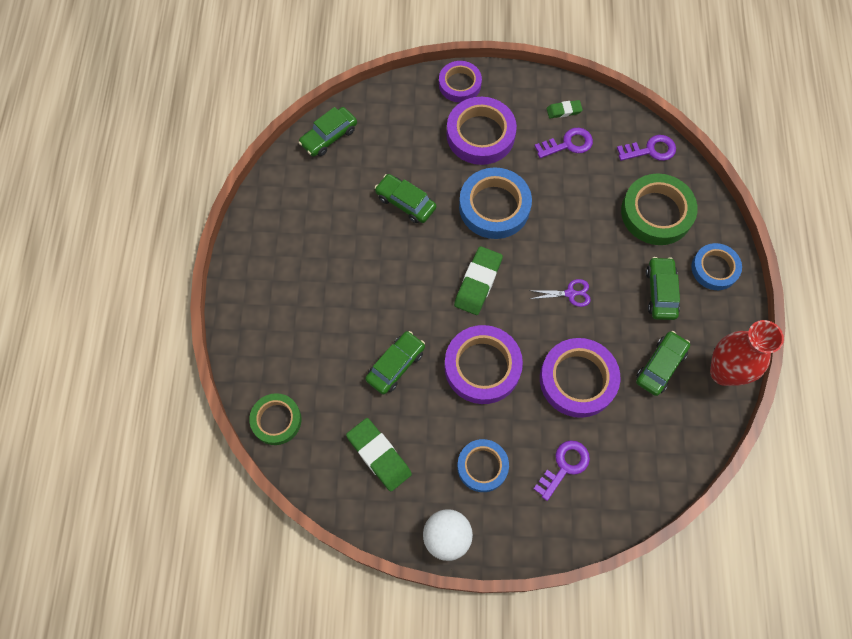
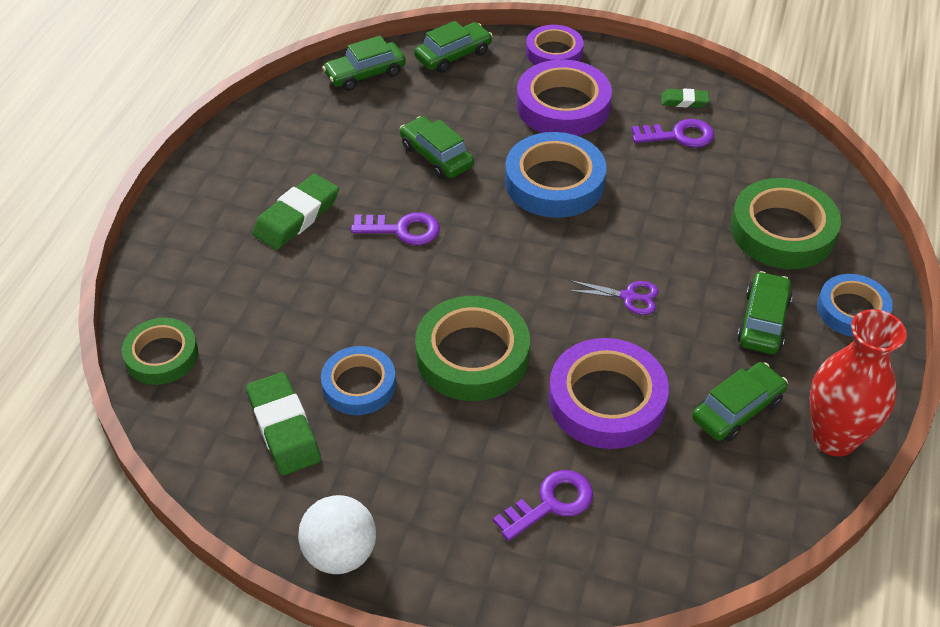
camera: 15 degrees right, 20 degrees down
green car [365,331,425,394] -> green car moved to [414,21,493,73]
purple tape [444,325,523,404] -> green tape [415,296,530,401]
green eraser [454,246,503,315] -> green eraser moved to [252,174,339,250]
blue tape [457,439,509,492] -> blue tape moved to [321,346,396,415]
purple key [617,135,676,161] -> purple key moved to [351,212,440,245]

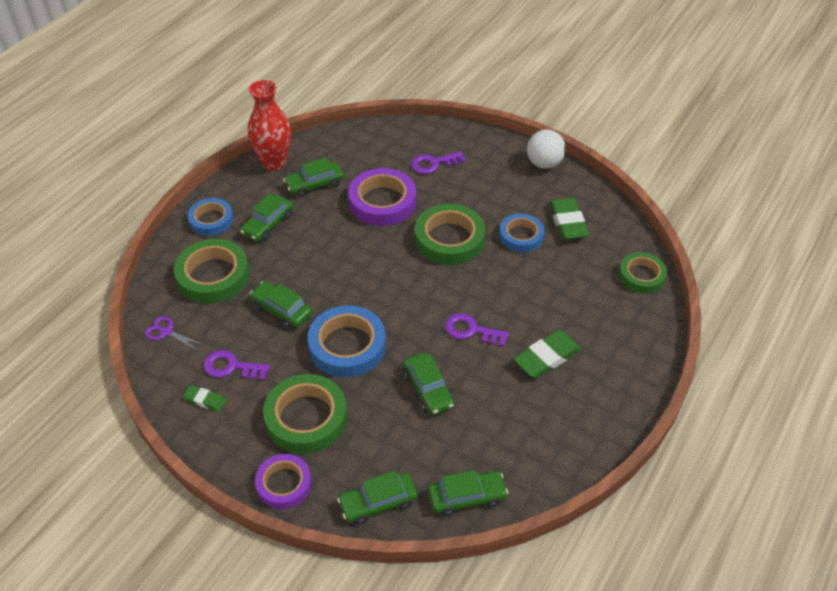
camera: 165 degrees left, 0 degrees up
purple tape [516,60,612,136] -> green tape [263,374,347,454]
purple scissors [567,280,659,315] -> purple scissors moved to [145,316,204,351]
none -> green car [250,281,312,329]

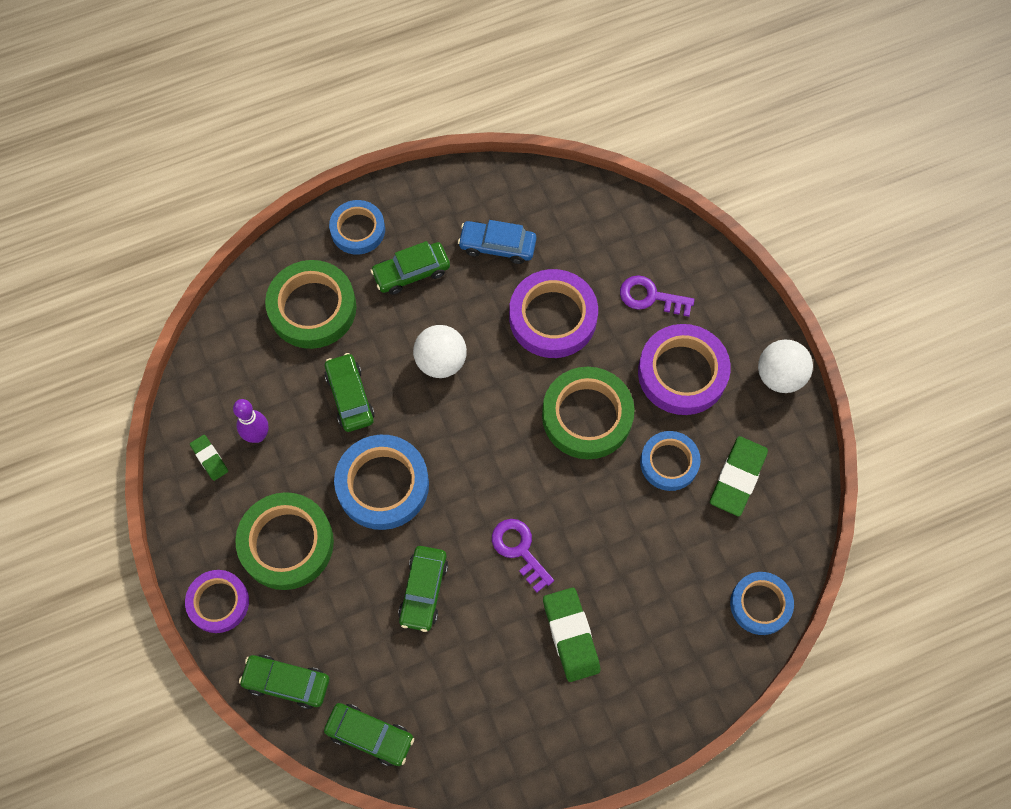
camera: 35 degrees right, 20 degrees up
purple scissors [145,316,204,351] -> none
purple key [203,350,270,380] -> purple bowling pin [233,399,269,443]
red vase [248,80,291,171] -> none
green car [283,158,344,197] -> blue car [458,220,536,264]
green eraser [513,330,581,378] -> green eraser turned 75 degrees clockwise [543,587,600,682]
green tape [619,252,667,294] -> blue tape [730,572,794,635]
none -> white ball [413,325,467,378]
none -> purple tape [638,324,731,415]

